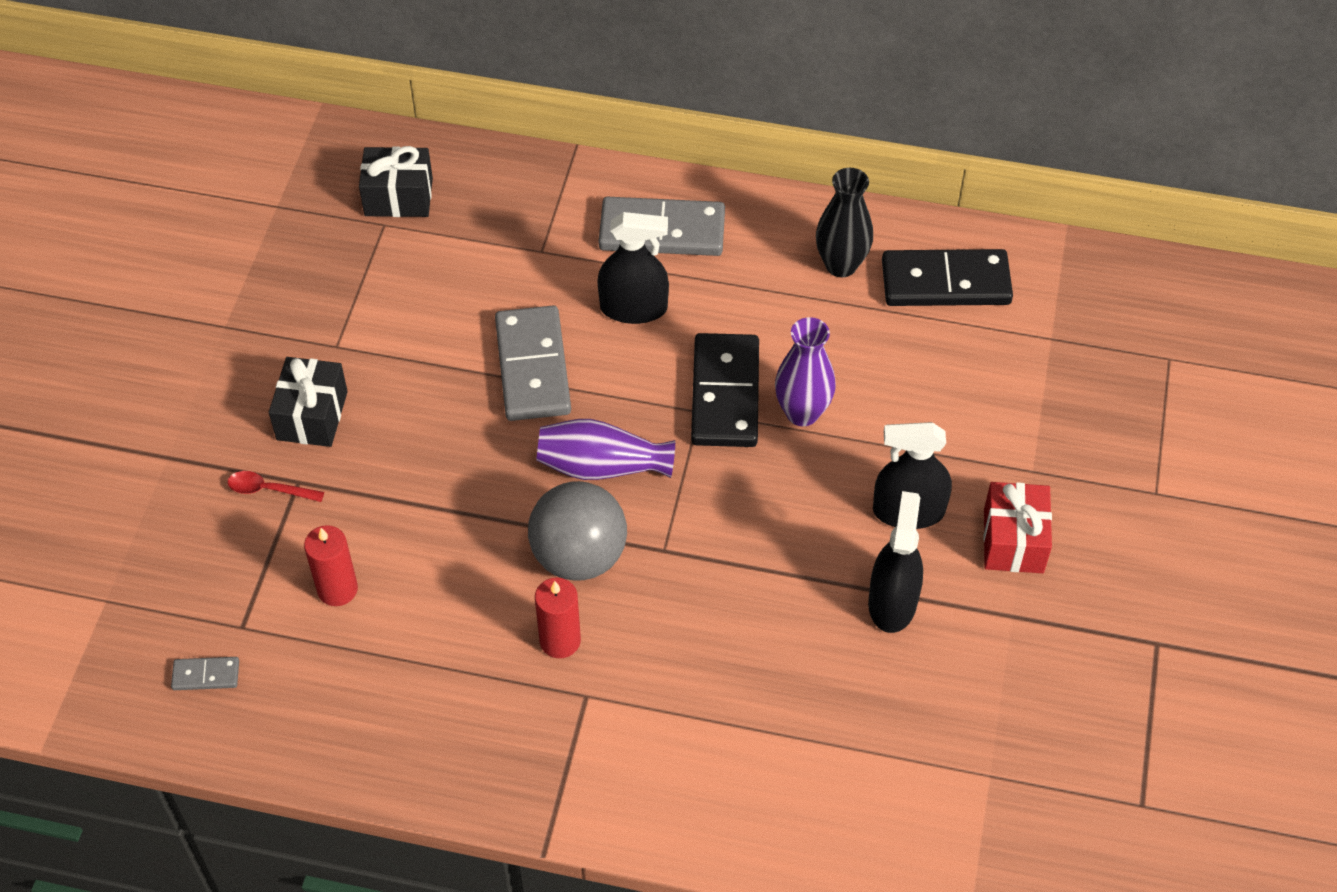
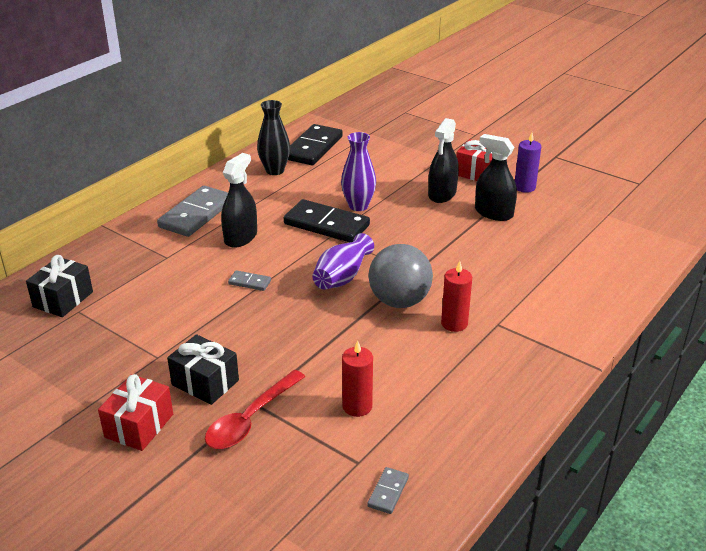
camera: 65 degrees left, 20 degrees down
red spoon [227,471,324,502] -> red spoon [205,370,305,449], size x1.81
grey domino [495,306,571,421] -> grey domino [228,270,271,291], size x0.45
none -> red gift [98,374,173,451]
none -> purple candle [515,132,541,193]

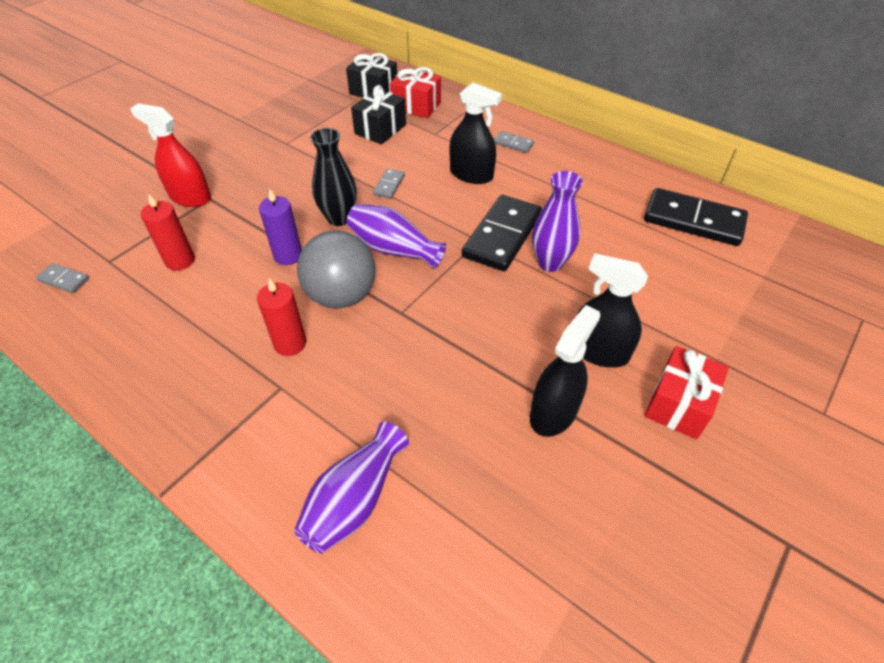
camera: 90 degrees right, 15 degrees up
red gift [98,374,173,451] -> red gift moved to [390,67,441,118]
grey domino [157,186,228,237] -> grey domino [494,131,534,153], size x0.45
black gift [167,334,239,405] -> black gift moved to [351,85,406,144]
red spoon [205,370,305,449] -> red spray bottle [130,103,211,207]
black vase [257,100,290,175] -> black vase moved to [310,128,357,226]
purple candle [515,132,541,193] -> purple candle moved to [259,189,302,265]
none -> purple vase [294,422,409,554]

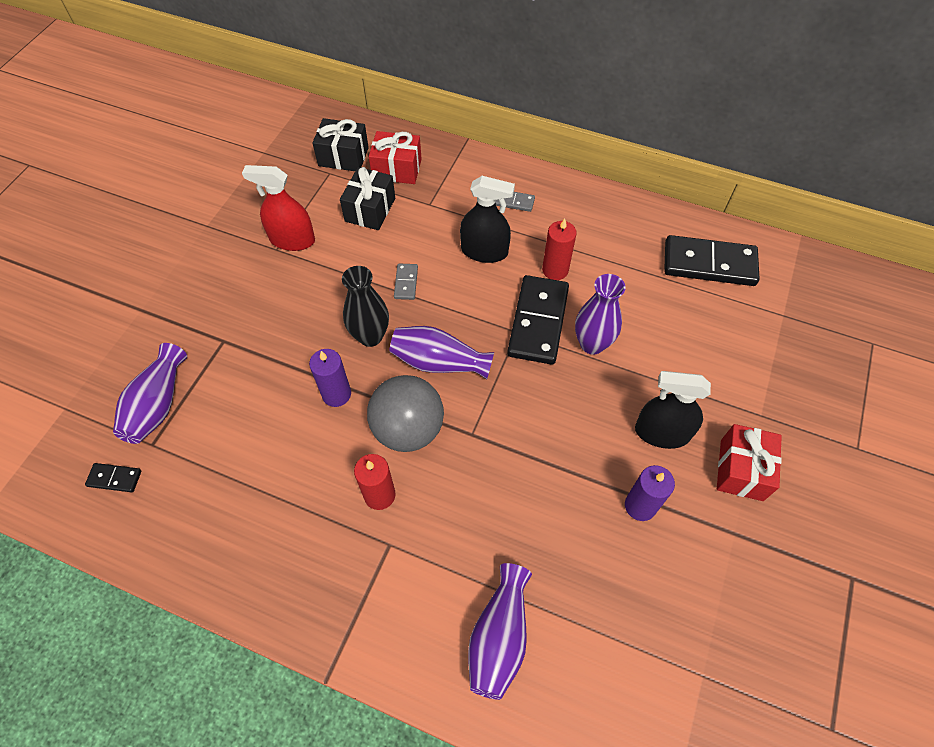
camera: 15 degrees left, 10 degrees up
grey domino [36,263,89,293] -> black domino [85,463,141,492]
red spray bottle [130,103,211,207] -> red spray bottle moved to [242,165,315,251]
red candle [141,193,195,271] -> red candle moved to [542,218,577,280]
black spray bottle [530,305,600,437] -> purple candle [625,465,675,521]
none -> purple vase [113,343,187,444]

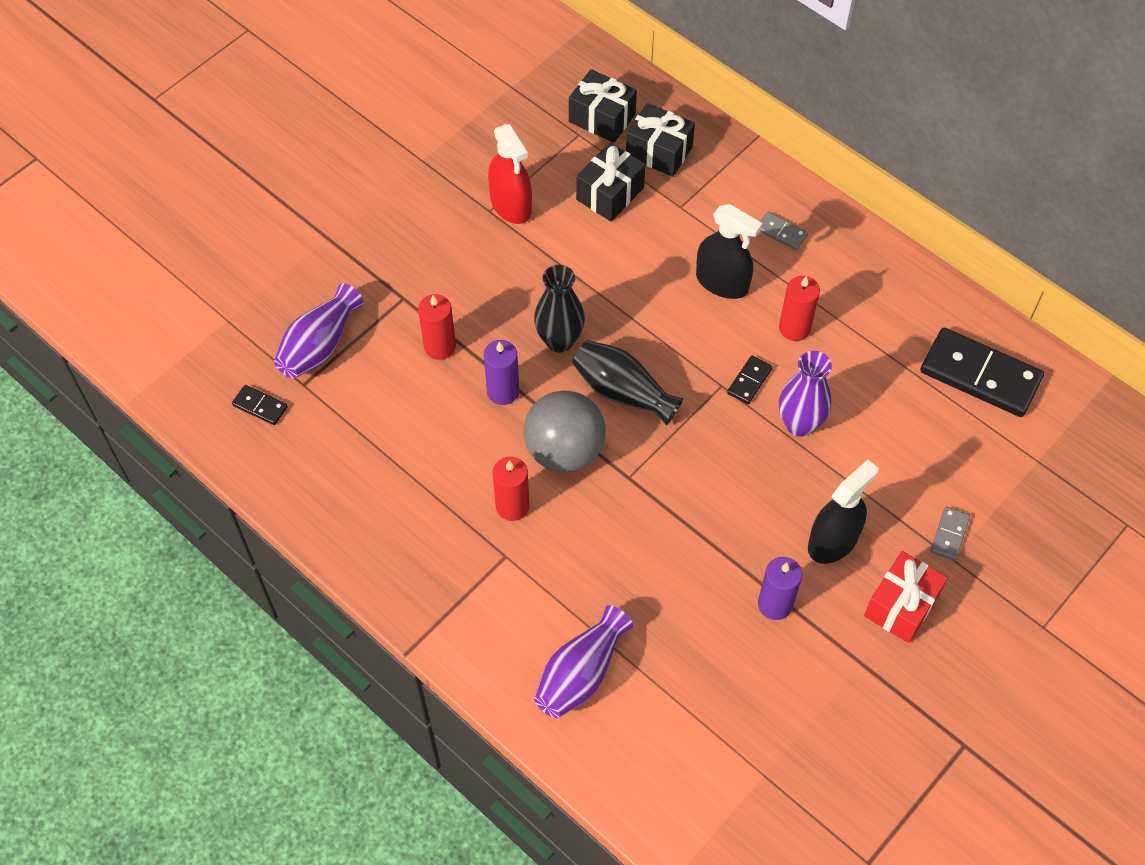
camera: 20 degrees right, 0 degrees up
red spray bottle [242,165,315,251] -> red spray bottle turned 150 degrees counterclockwise [488,124,532,224]
red gift [369,131,422,184] -> black gift [626,103,695,177]
purple vase [390,326,494,379] -> black vase [572,340,683,425]
grey domino [394,264,418,300] -> grey domino moved to [930,507,970,561]
black domino [507,275,569,365] -> black domino [727,356,772,404], size x0.45
black spray bottle [635,371,711,449] -> black spray bottle turned 105 degrees clockwise [808,460,878,564]
none -> red candle [418,294,456,360]

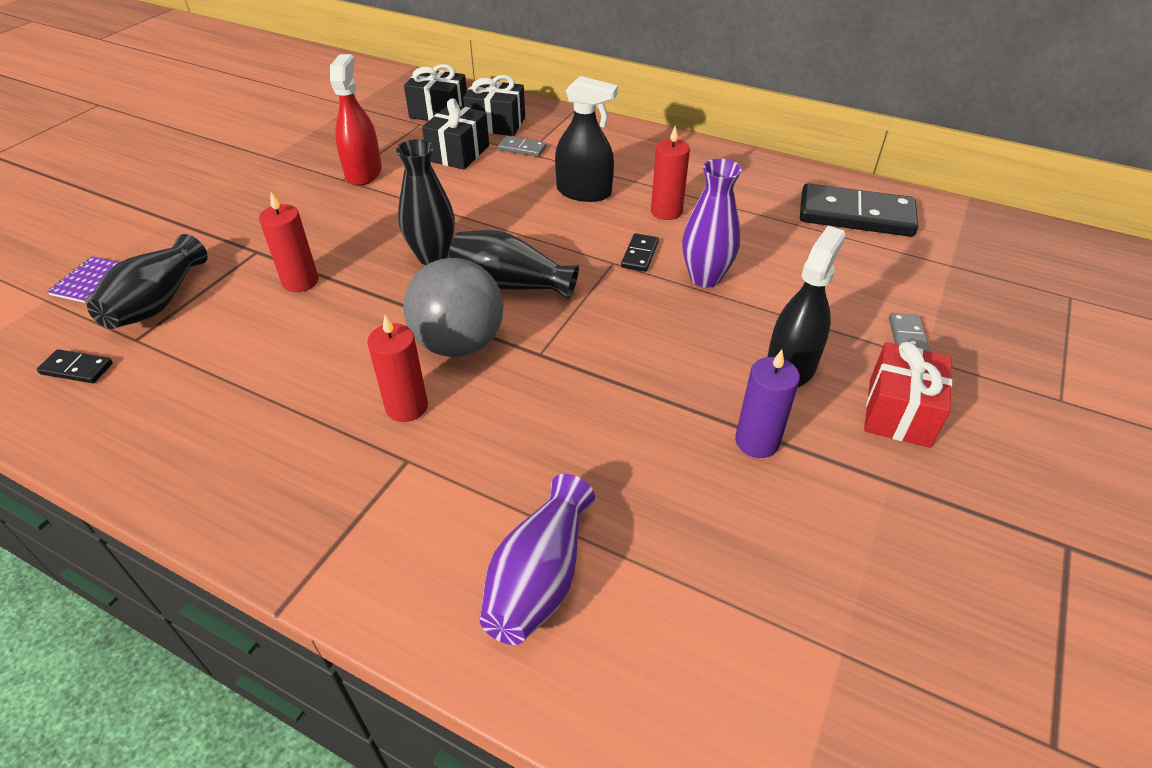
camera: 15 degrees left, 15 degrees down
purple vase [274,283,364,378] -> black vase [87,234,208,329]
purple candle [484,340,519,405] -> none
red spray bottle [488,124,532,224] -> red spray bottle turned 135 degrees counterclockwise [330,54,382,186]
grey domino [759,212,808,250] -> grey domino moved to [498,136,546,157]
none -> purple notebook [47,256,120,303]

